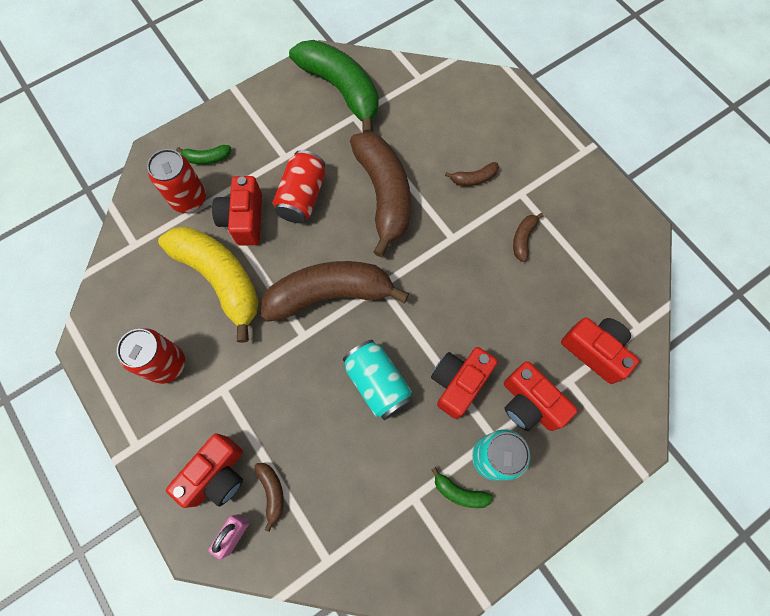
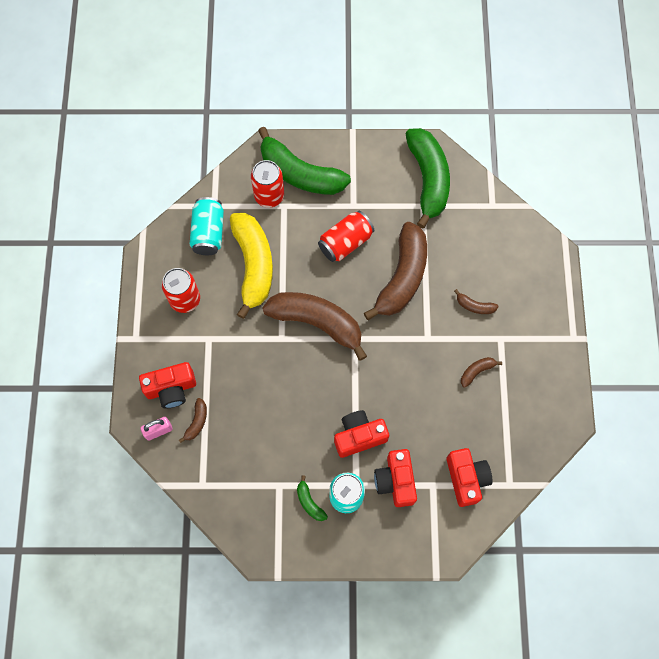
camera: 35 degrees right, 0 degrees up
green banana [176,145,231,165] -> green banana [258,127,351,195], size x2.43
red camera [212,176,262,246] -> none
turquoise can [343,340,412,420] -> turquoise can moved to [190,197,224,255]

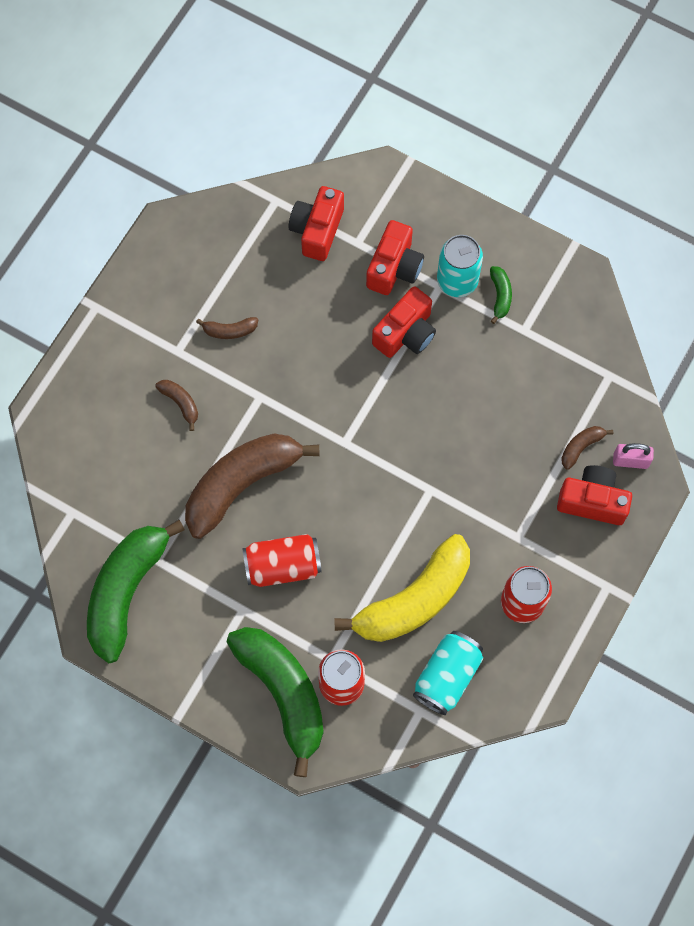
camera: 150 degrees left, 0 degrees up
yellow banana [230,213,273,319] -> yellow banana turned 150 degrees counterclockwise [335,534,470,642]
brown banana [262,292,367,361] -> none
red camera [334,410,389,458] -> red camera turned 60 degrees counterclockwise [372,286,436,358]

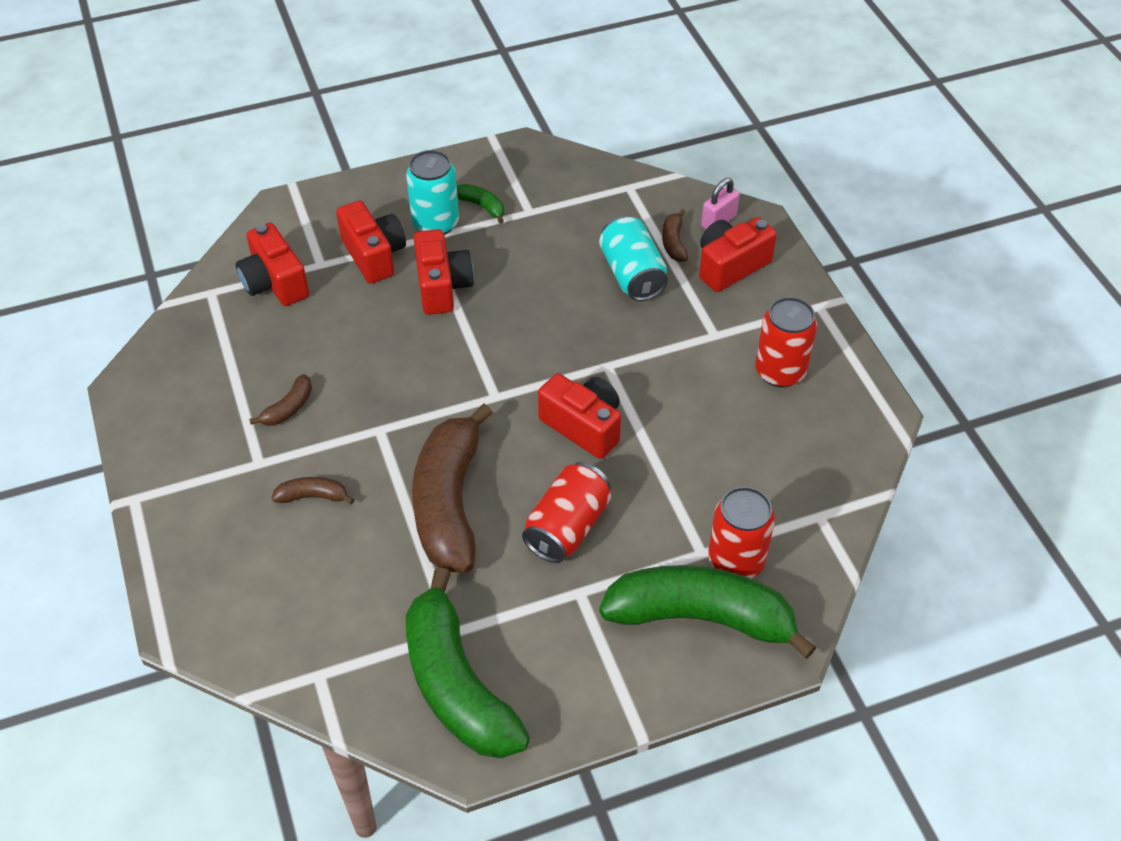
camera: 50 degrees left, 20 degrees down
yellow banana [335,534,470,642] -> none
turquoise can [413,631,483,715] -> turquoise can moved to [599,215,668,301]
none -> red camera [538,373,621,459]

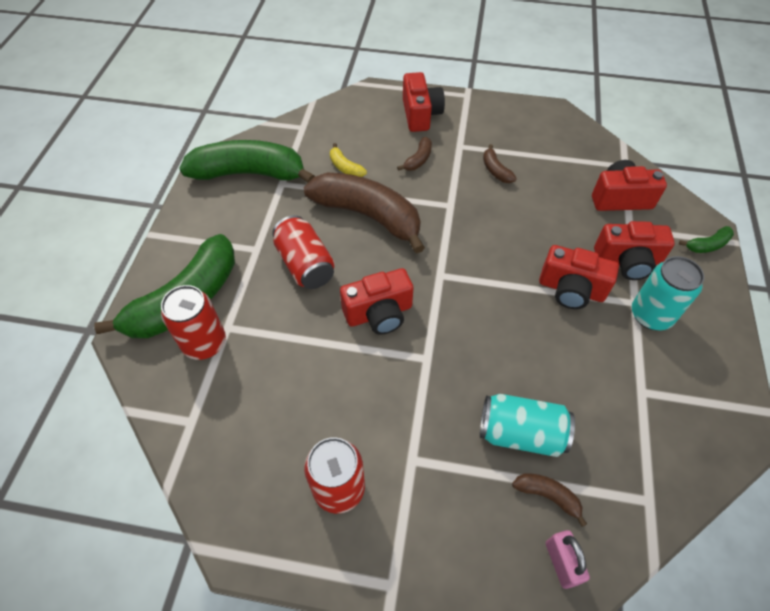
camera: 120 degrees right, 5 degrees up
green banana [457,184,504,224] -> green banana moved to [679,226,734,253]
red camera [699,217,777,292] -> red camera moved to [403,72,445,132]
none -> yellow banana [330,143,367,177]

